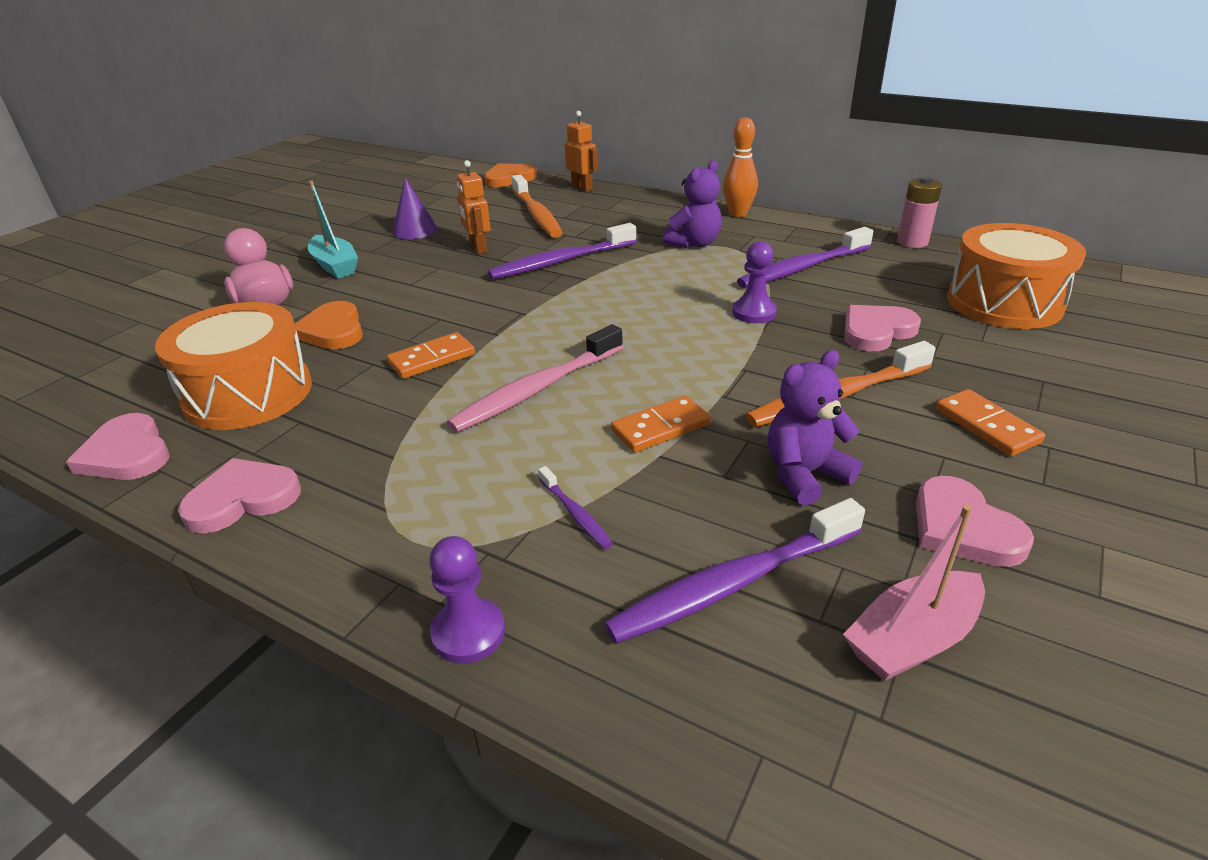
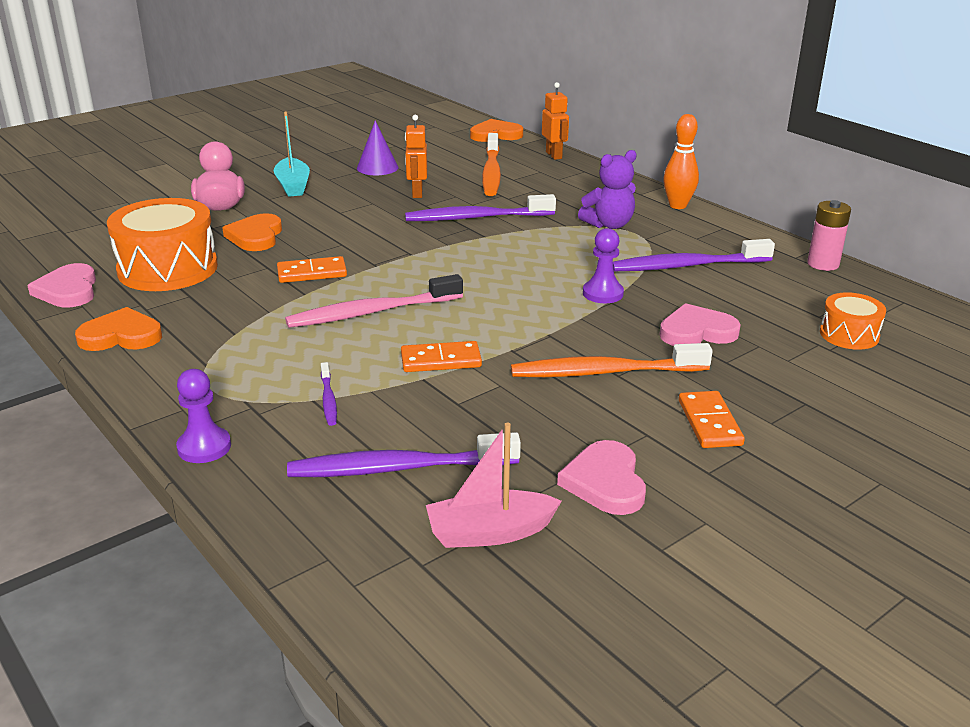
camera: 20 degrees right, 5 degrees down
pink heart [178,458,301,534] -> orange heart [75,307,162,351]
purple teddy bear [768,350,862,506] -> none
orange drum [947,223,1086,329] -> orange drum [820,292,886,350], size x0.53

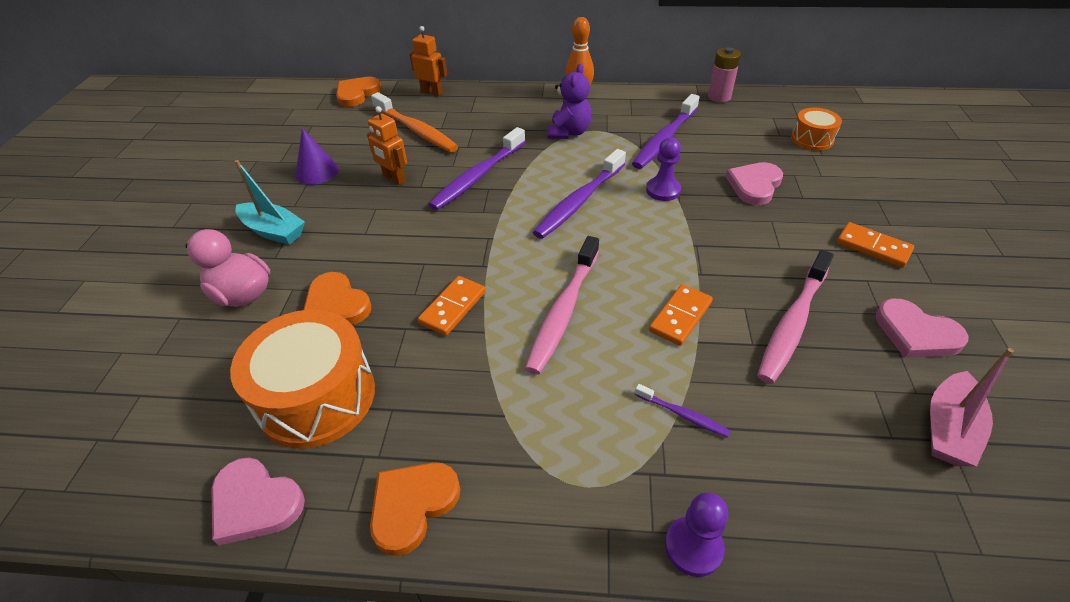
camera: 45 degrees left, 15 degrees up
purple toothbrush [287,432,521,477] -> purple toothbrush moved to [533,149,626,239]
orange toothbrush [511,343,713,377] -> none
none -> pink toothbrush [757,250,834,384]

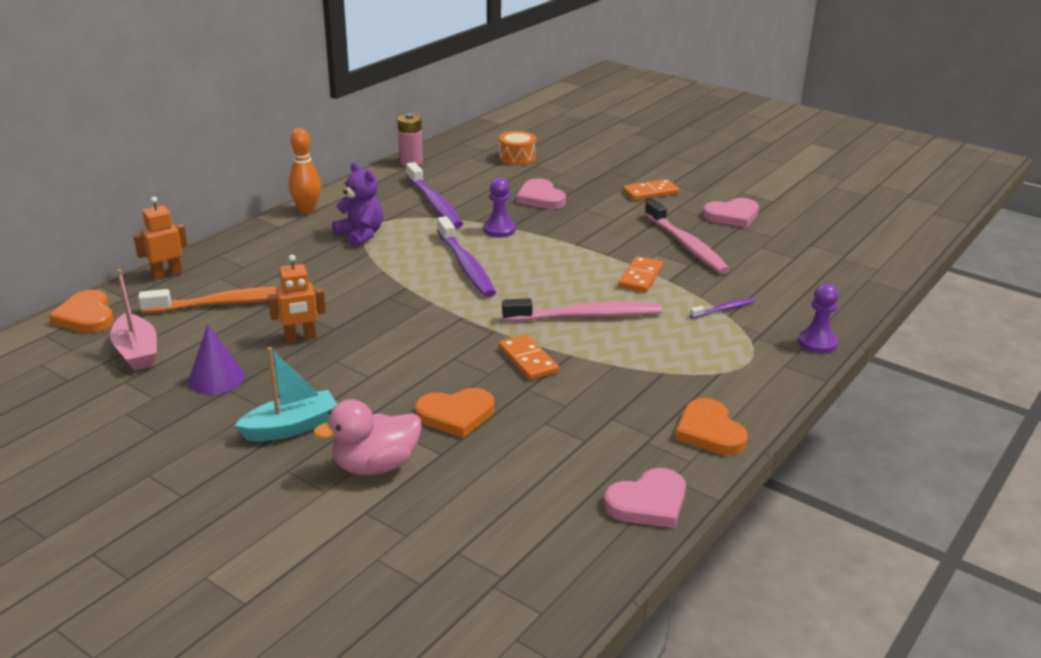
camera: 60 degrees left, 15 degrees down
orange drum [230,310,375,449] -> none
purple toothbrush [428,127,525,210] -> none
pink toothbrush [525,236,599,374] -> pink toothbrush turned 60 degrees counterclockwise [502,298,662,322]
orange domino [649,284,713,346] -> orange domino turned 45 degrees clockwise [618,256,663,293]
pink boat [930,348,1014,467] -> pink boat moved to [110,269,157,371]

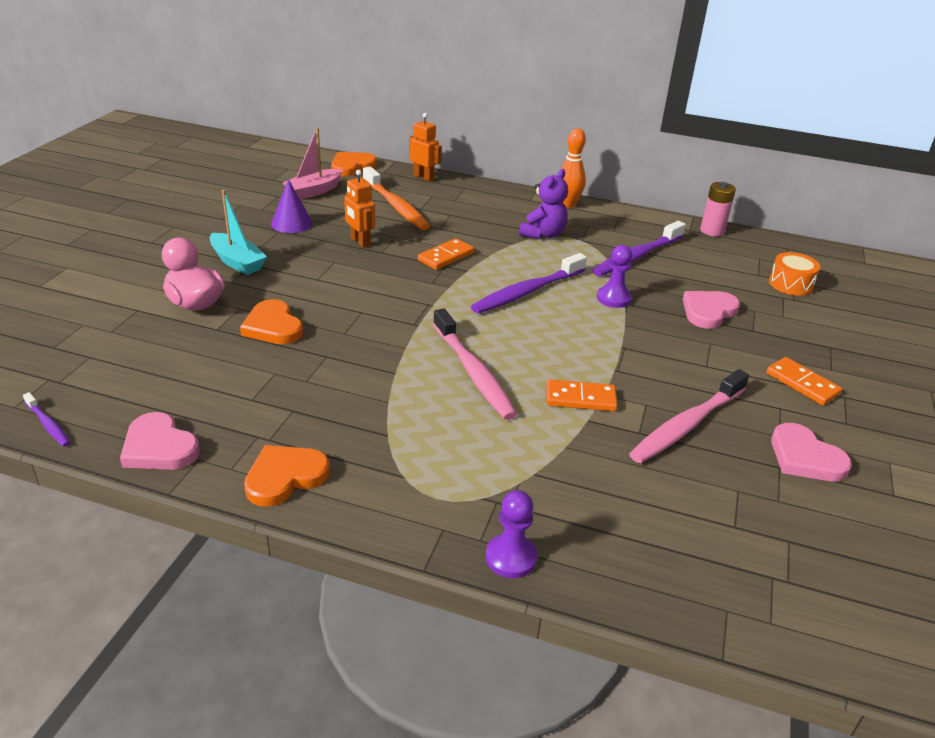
camera: 70 degrees right, 5 degrees up
orange domino [499,334,559,380] -> orange domino moved to [418,238,474,270]
purple toothbrush [690,298,755,319] -> purple toothbrush moved to [23,392,71,447]

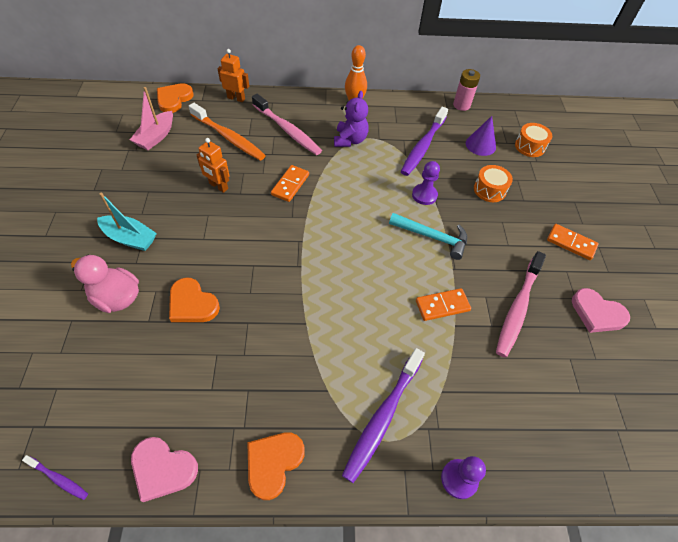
camera: 20 degrees left, 20 degrees up
purple cone [271,179,313,233] -> purple cone moved to [466,116,496,156]
pink toothbrush [433,308,517,420] -> pink toothbrush moved to [252,94,322,155]
purple toothbrush [471,253,587,313] -> purple toothbrush moved to [342,348,425,483]
pink heart [683,291,740,329] -> orange drum [474,165,513,202]
none -> turquoise hammer [389,213,467,260]

